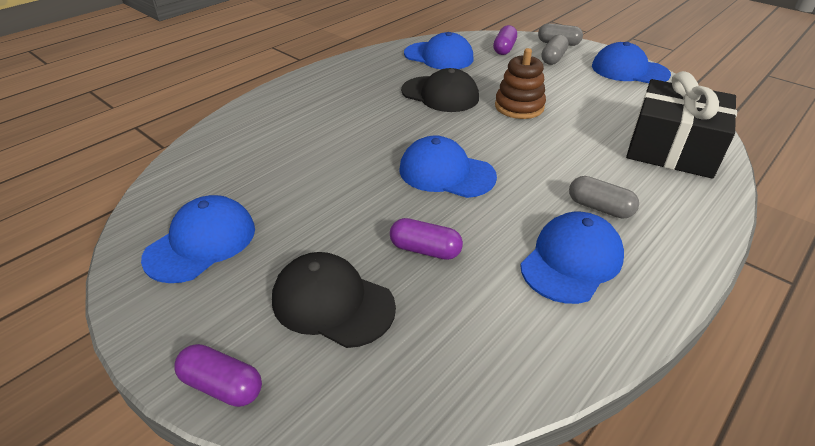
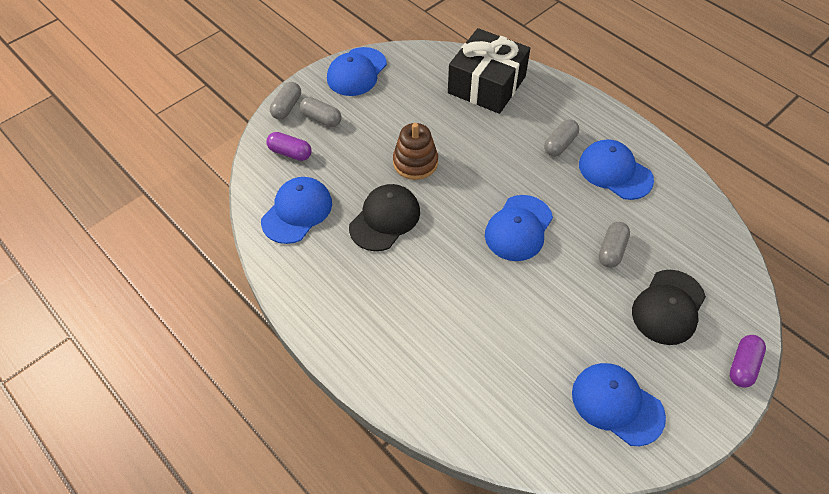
camera: 85 degrees left, 15 degrees up
purple capsule [390,218,463,260] -> grey capsule [599,222,630,268]

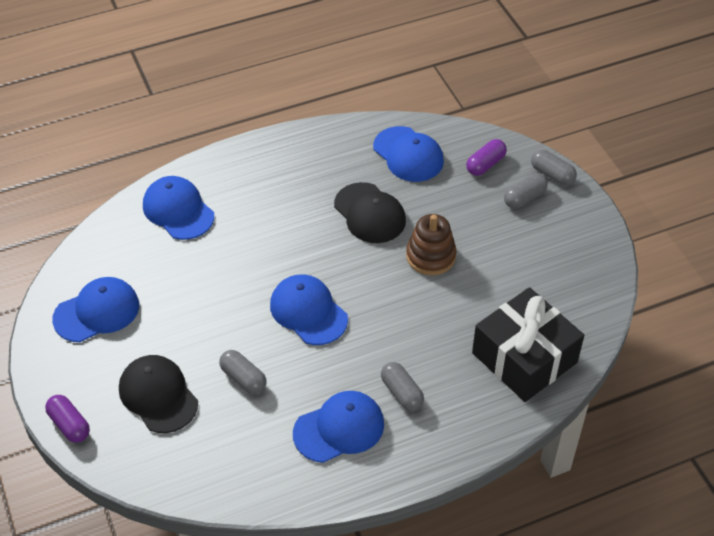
camera: 110 degrees right, 5 degrees down
blue cap [327,47,387,96] -> blue cap moved to [143,176,214,240]

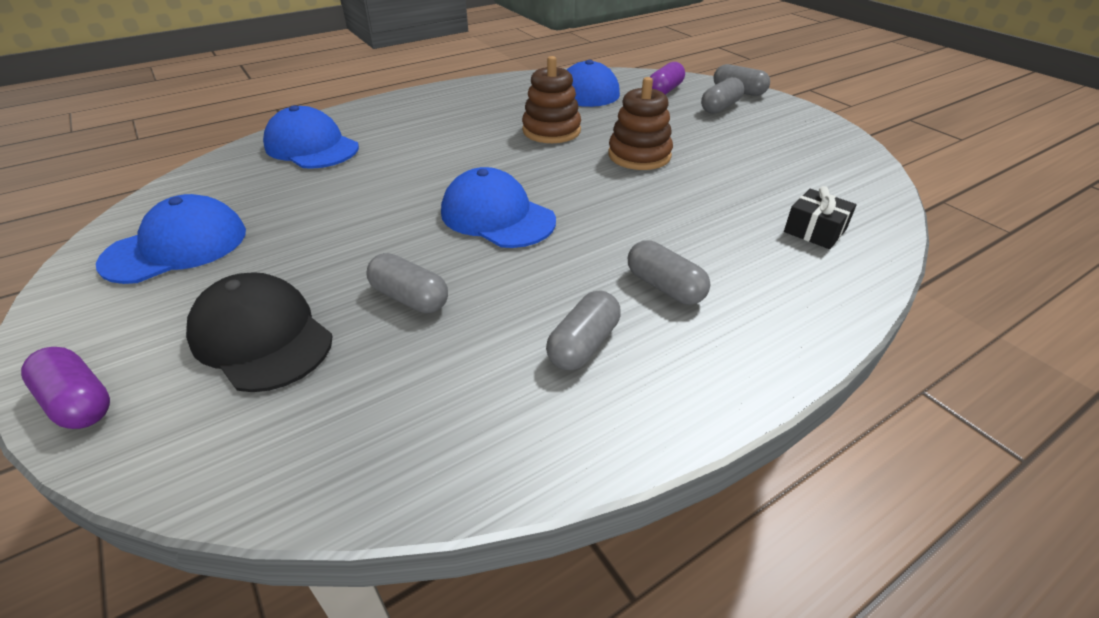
camera: 10 degrees left, 10 degrees down
blue cap [293,391,384,463] -> grey capsule [546,290,621,370]
black cap [334,182,406,243] -> brown stacking toy [522,56,581,143]
black gift [472,287,584,402] -> black gift [784,186,857,249], size x0.43

